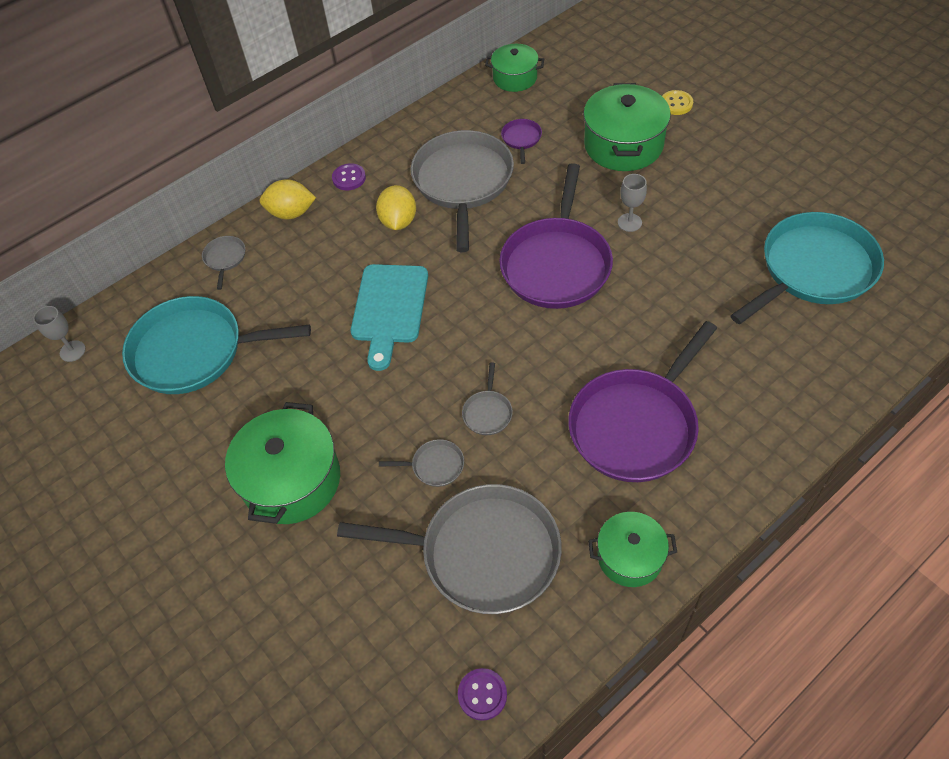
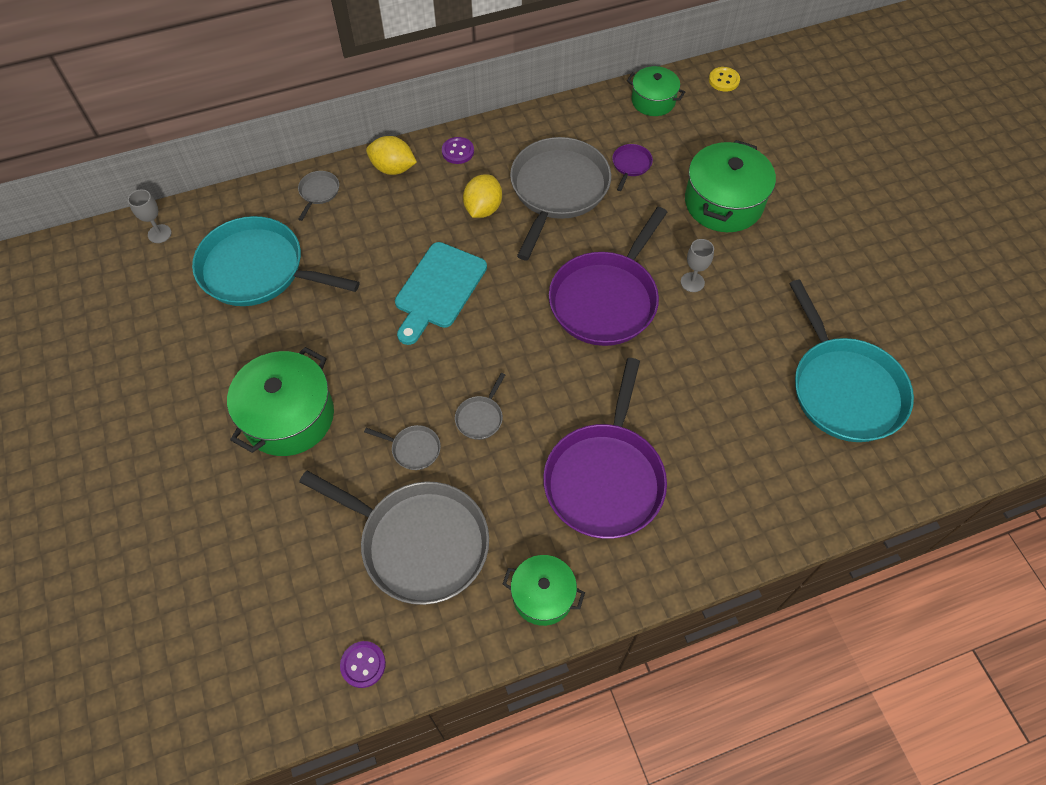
camera: 15 degrees right, 5 degrees up
purple pan [568,321,717,482] -> purple pan turned 45 degrees counterclockwise [543,358,667,539]
yellow button [662,90,693,115] -> yellow button moved to [709,67,740,92]
turquoise pan [730,212,884,324] -> turquoise pan turned 90 degrees clockwise [789,279,914,442]

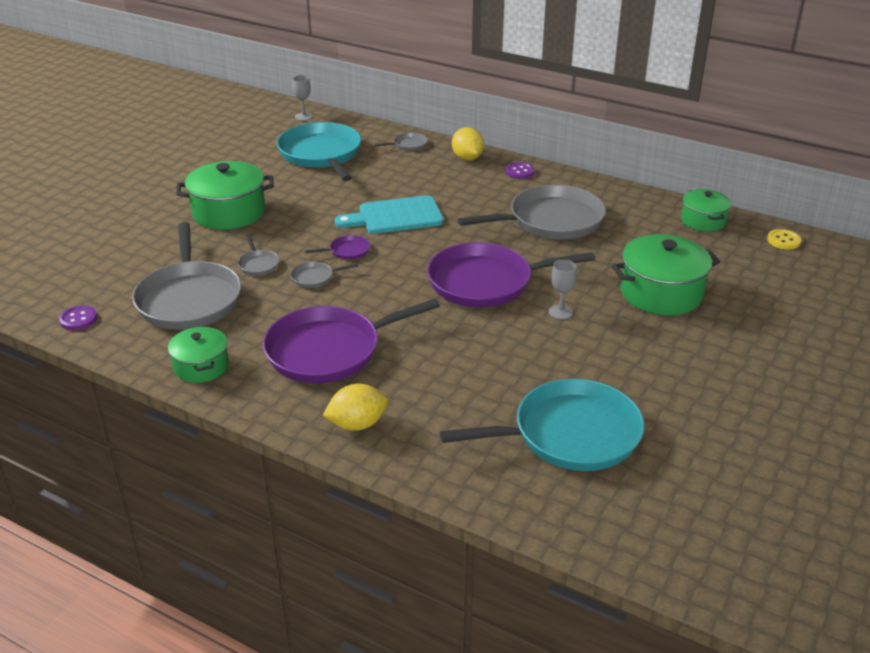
camera: 50 degrees right, 25 degrees down
yellow lemon [463,174,502,218] -> yellow lemon moved to [323,384,388,431]
purple pan [612,144,653,191] -> purple pan moved to [305,235,370,260]
turquoise pan [789,279,914,442] -> turquoise pan turned 135 degrees counterclockwise [440,379,644,471]

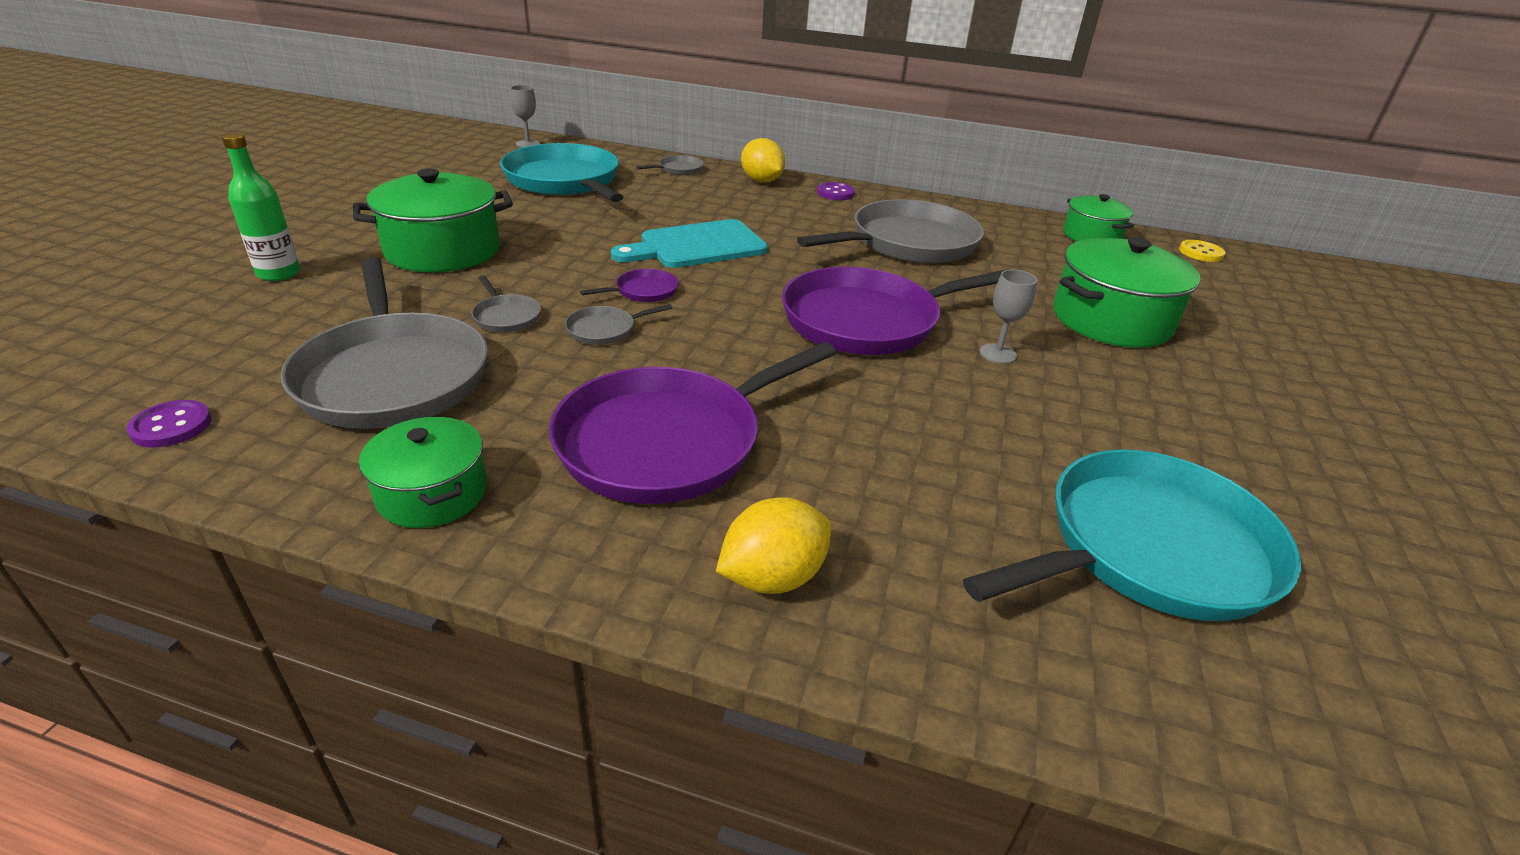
camera: 15 degrees left, 0 degrees up
none -> green bottle [222,133,300,281]

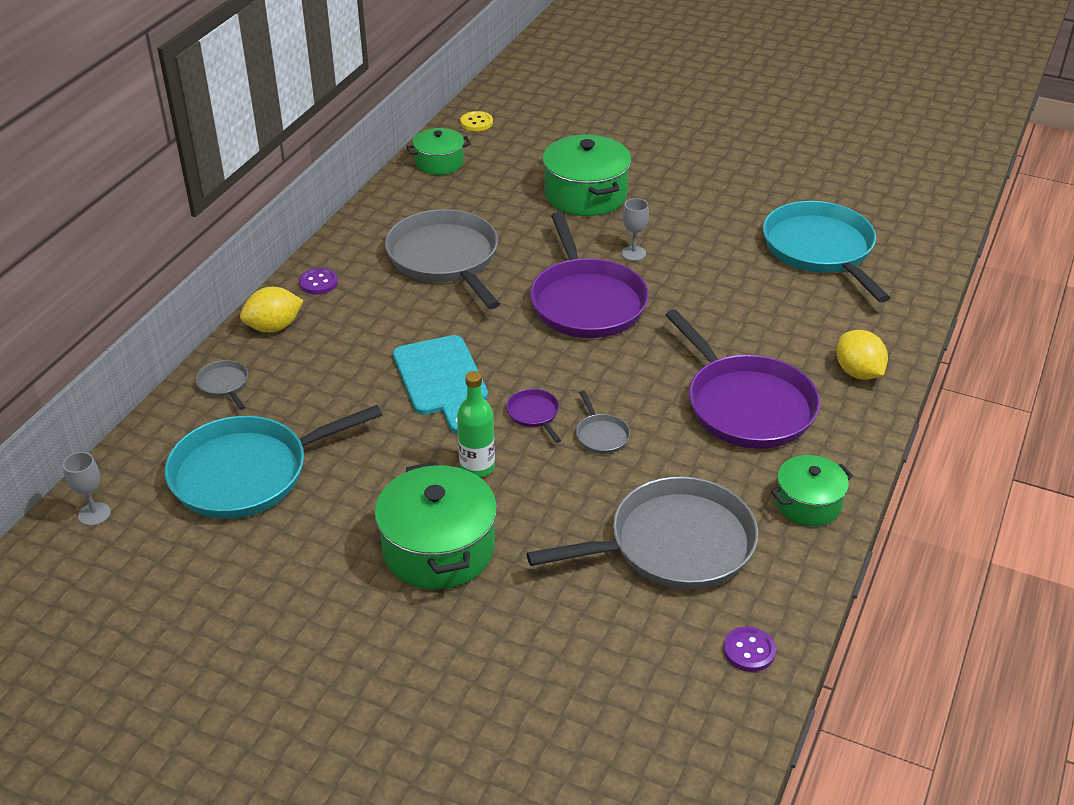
camera: 80 degrees left, 5 degrees up
green bottle [222,133,300,281] -> green bottle moved to [457,371,495,477]
grey pan [471,275,541,332] -> none

